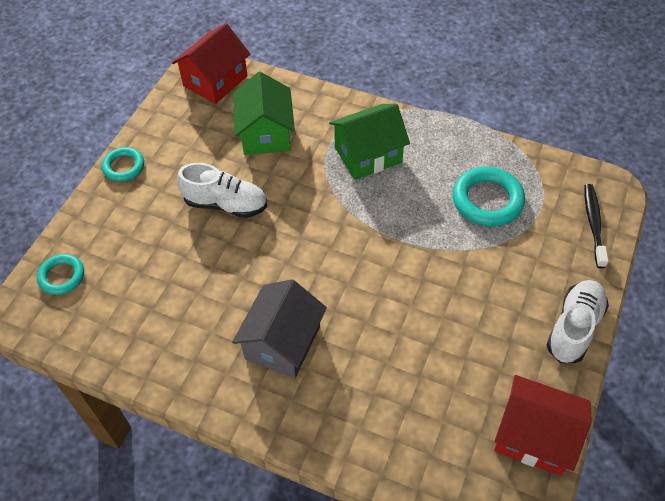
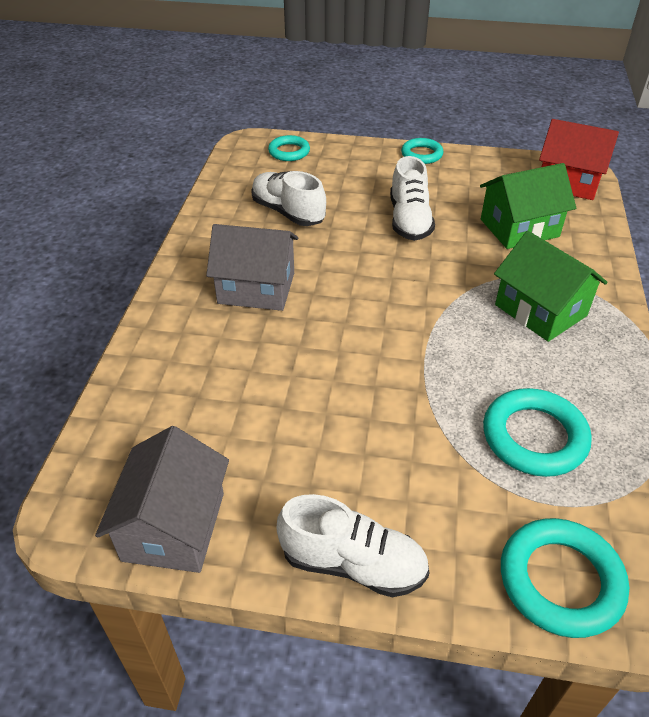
camera: 75 degrees right, 10 degrees down
red house [494,375,592,476] -> grey house [95,426,229,573]
black toothbrush [584,184,608,268] -> turquoise ring [501,518,629,638]
none -> white shoe [251,171,326,226]

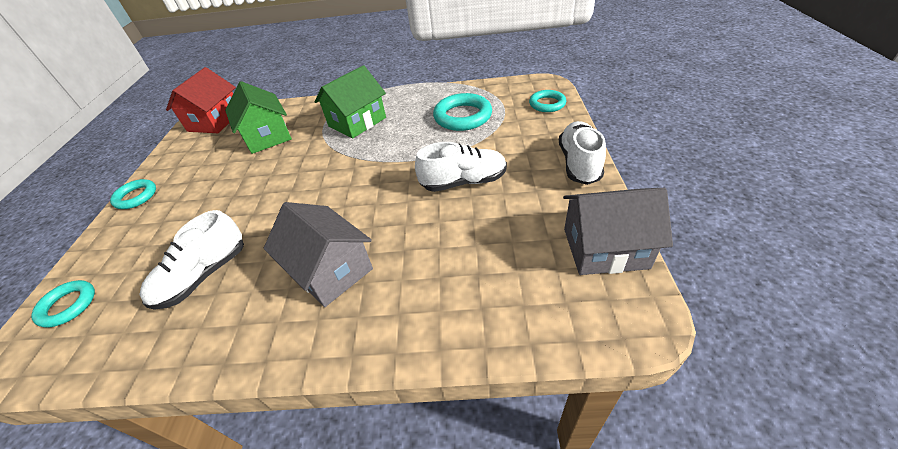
camera: 95 degrees left, 0 degrees up
grey house [206,224,298,311] -> grey house turned 45 degrees counterclockwise [264,202,373,307]
white shoe [390,156,435,241] -> white shoe moved to [415,142,507,192]
turquoise ring [501,518,629,638] -> turquoise ring [529,90,566,112], size x0.62

